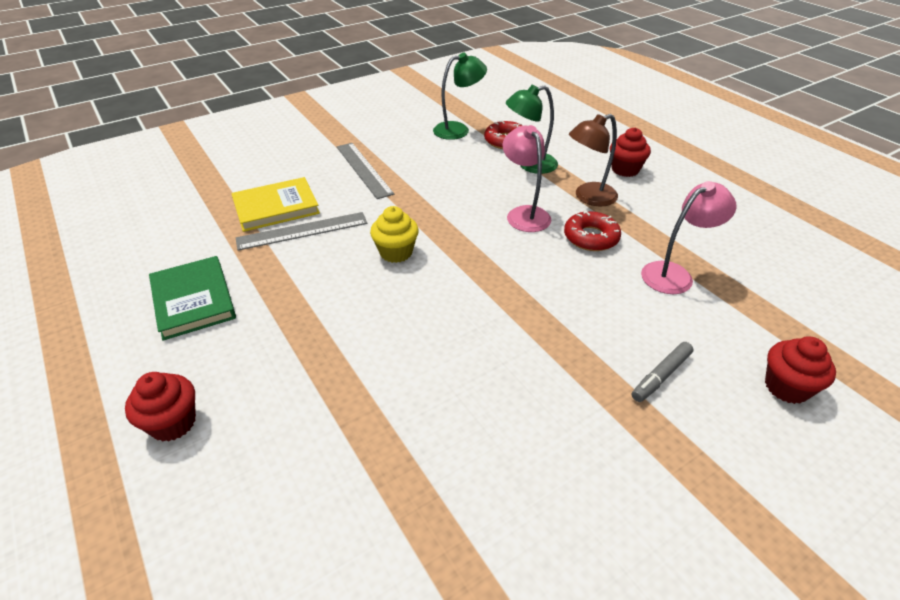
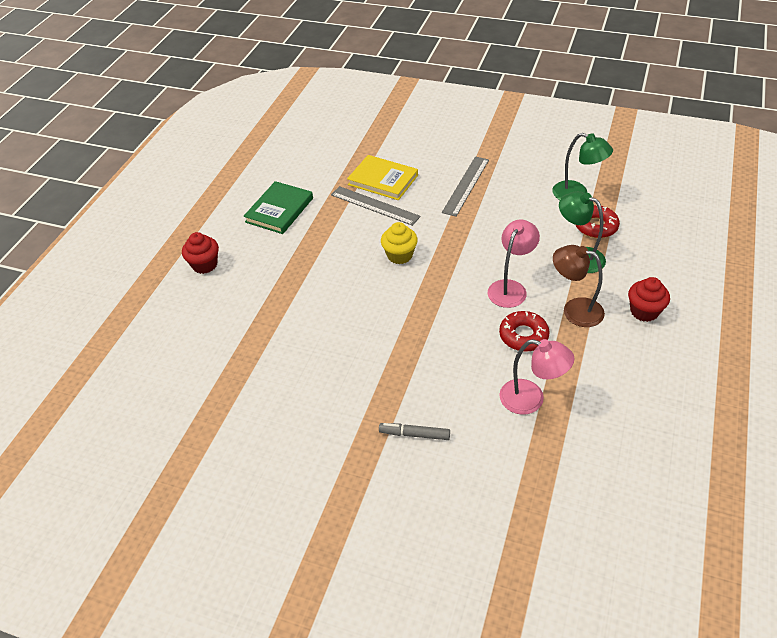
camera: 55 degrees right, 5 degrees up
red cupcake [765,336,836,404] -> none

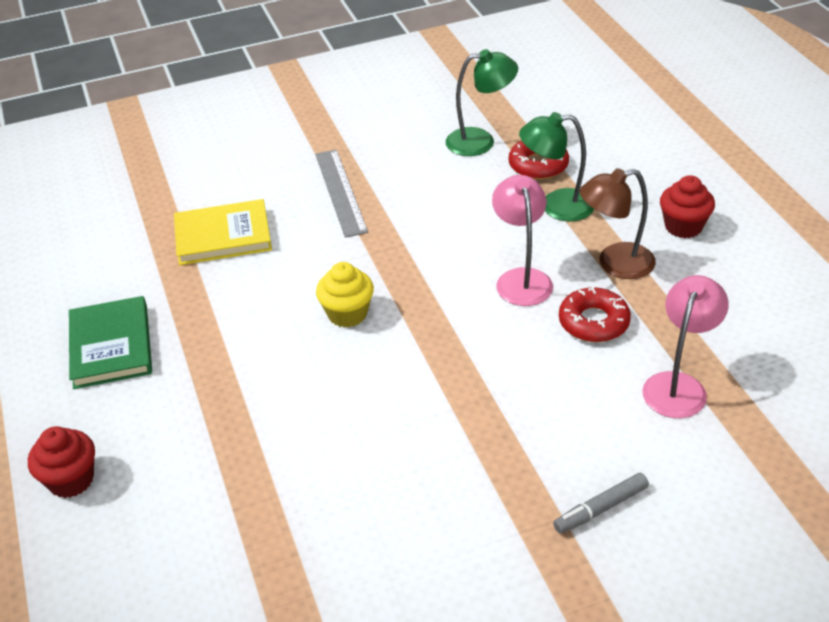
camera: 40 degrees left, 5 degrees down
grey ruler [331,186,421,226] -> none
pink lamp [499,339,574,415] -> pink lamp turned 45 degrees counterclockwise [642,275,729,418]

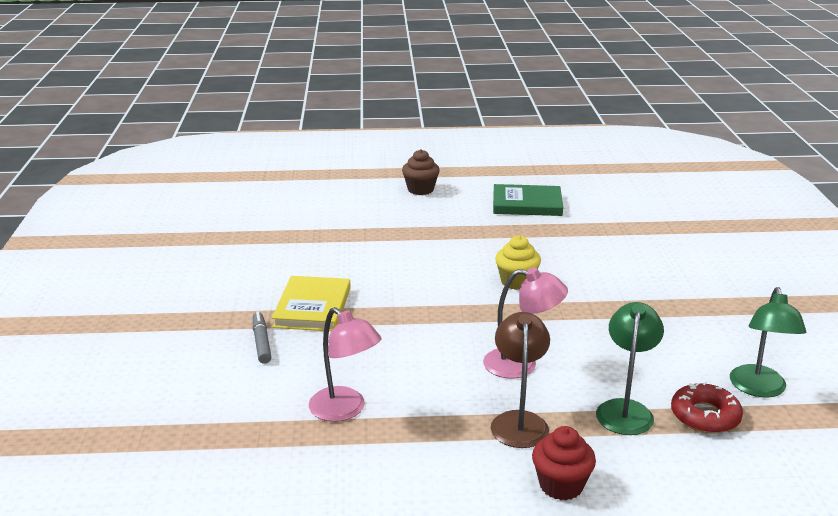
camera: 105 degrees right, 15 degrees down
red cupcake [28,426,95,498] -> brown cupcake [402,149,440,195]
yellow book [174,199,272,265] -> yellow book moved to [272,276,351,331]
grey ruler [315,150,368,238] -> none
red donut [559,287,631,342] -> none

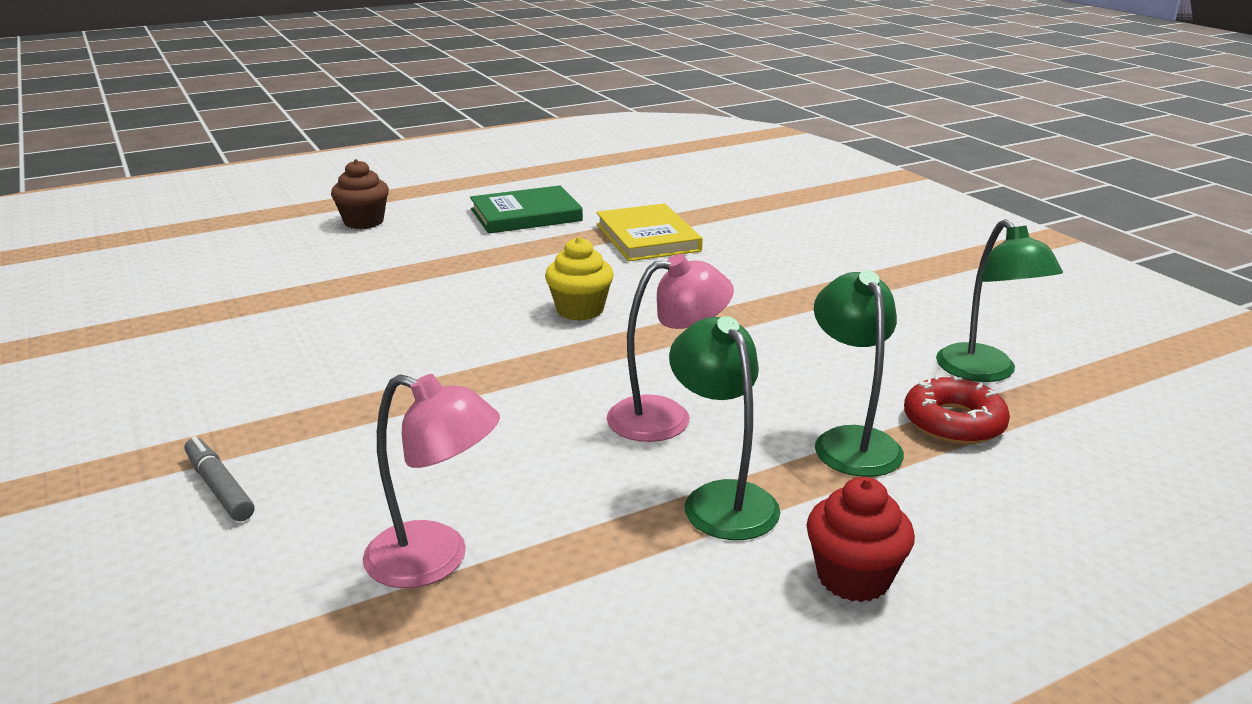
camera: 25 degrees left, 0 degrees up
yellow book [272,276,351,331] -> yellow book moved to [596,203,703,261]
brown lamp [491,312,550,448] -> green lamp [669,316,781,540]

